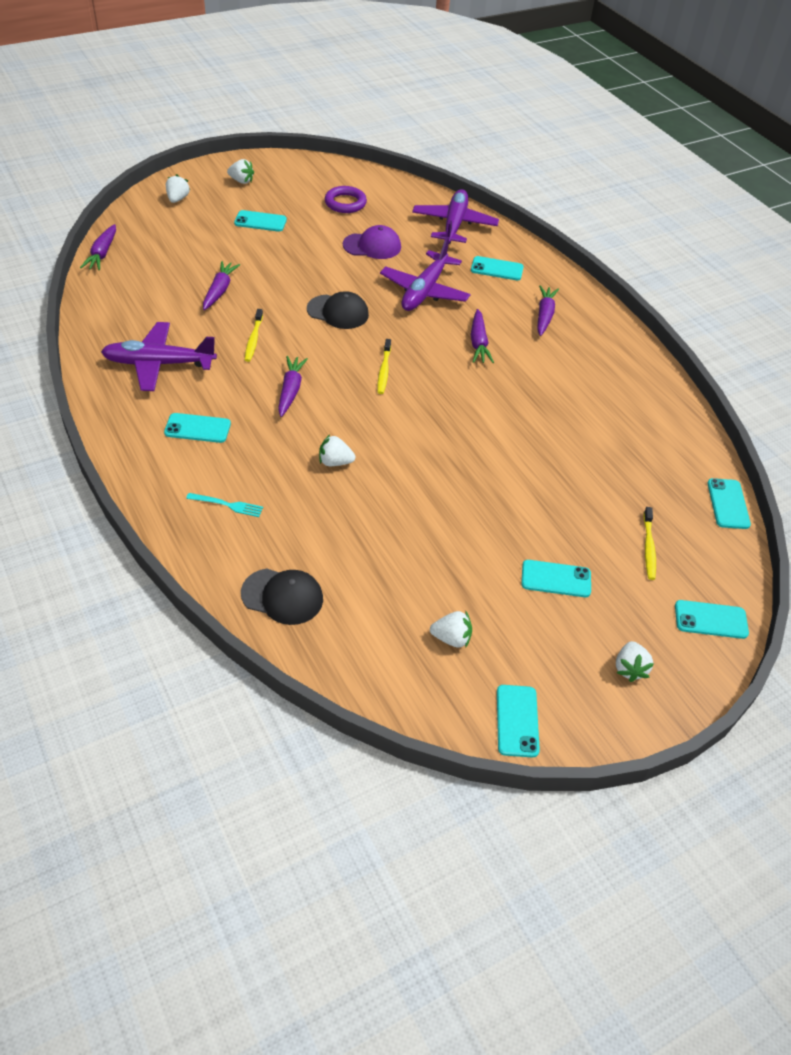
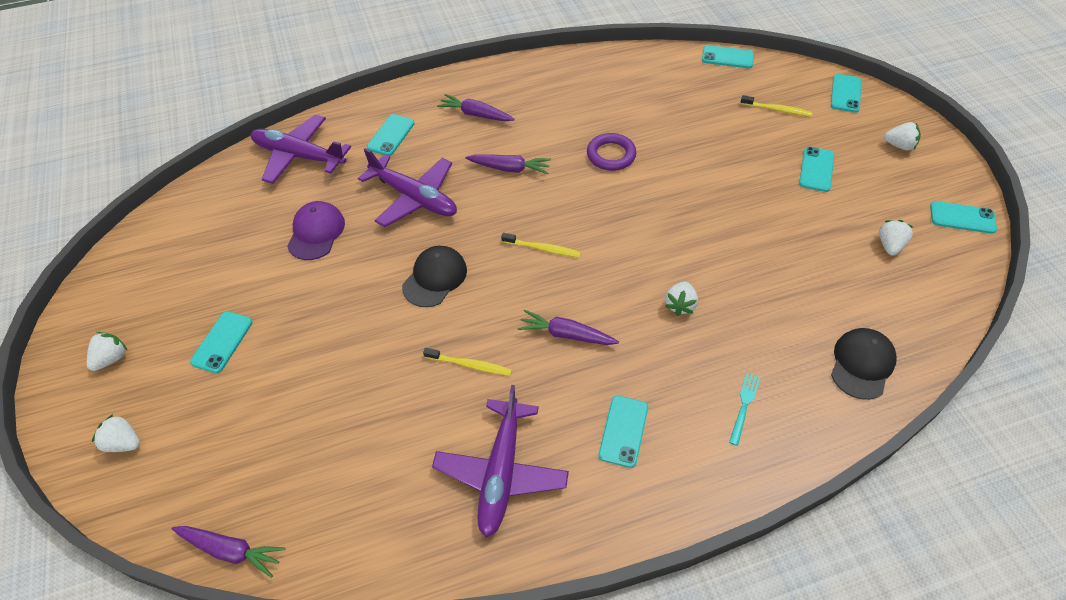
camera: 75 degrees left, 5 degrees up
purple carrot [203,261,240,310] -> none
purple ring [325,186,367,213] -> purple ring moved to [587,133,636,171]

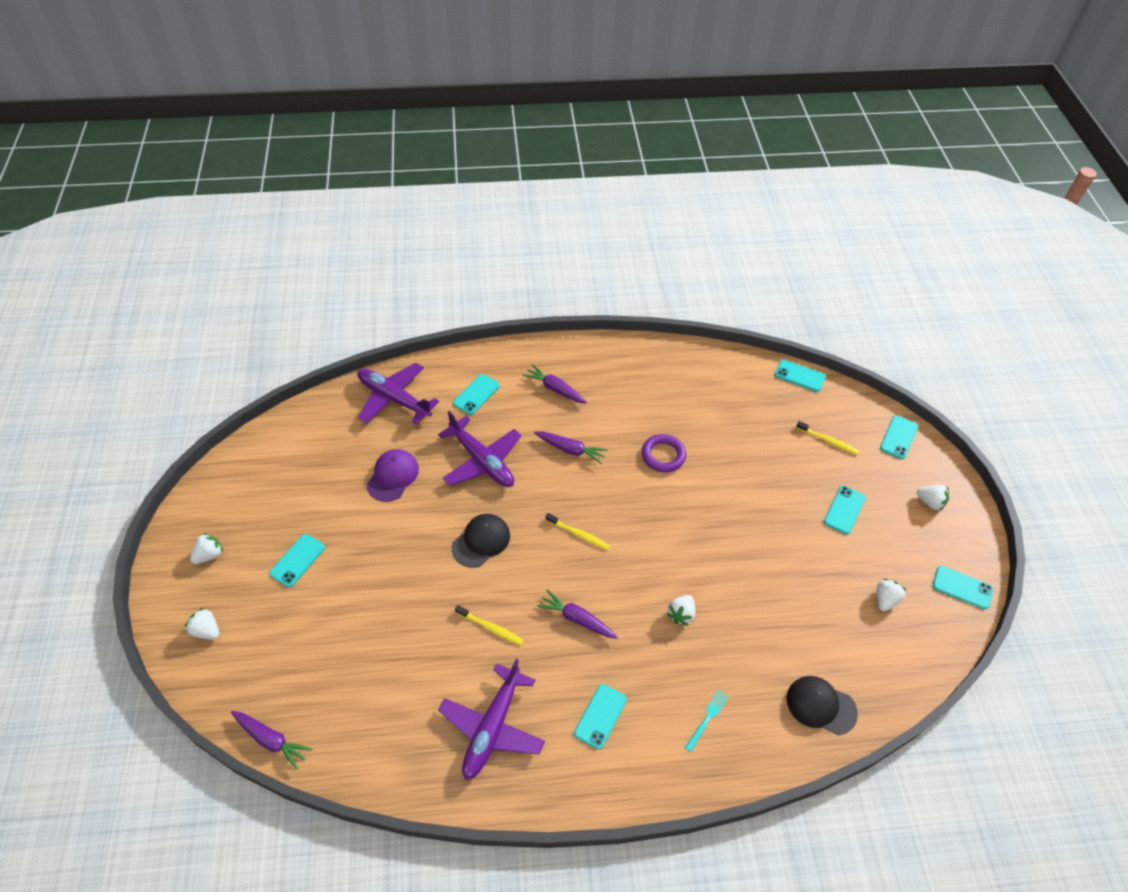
camera: 10 degrees right, 0 degrees up
black cap [831,328,897,400] -> black cap turned 105 degrees counterclockwise [786,676,858,735]

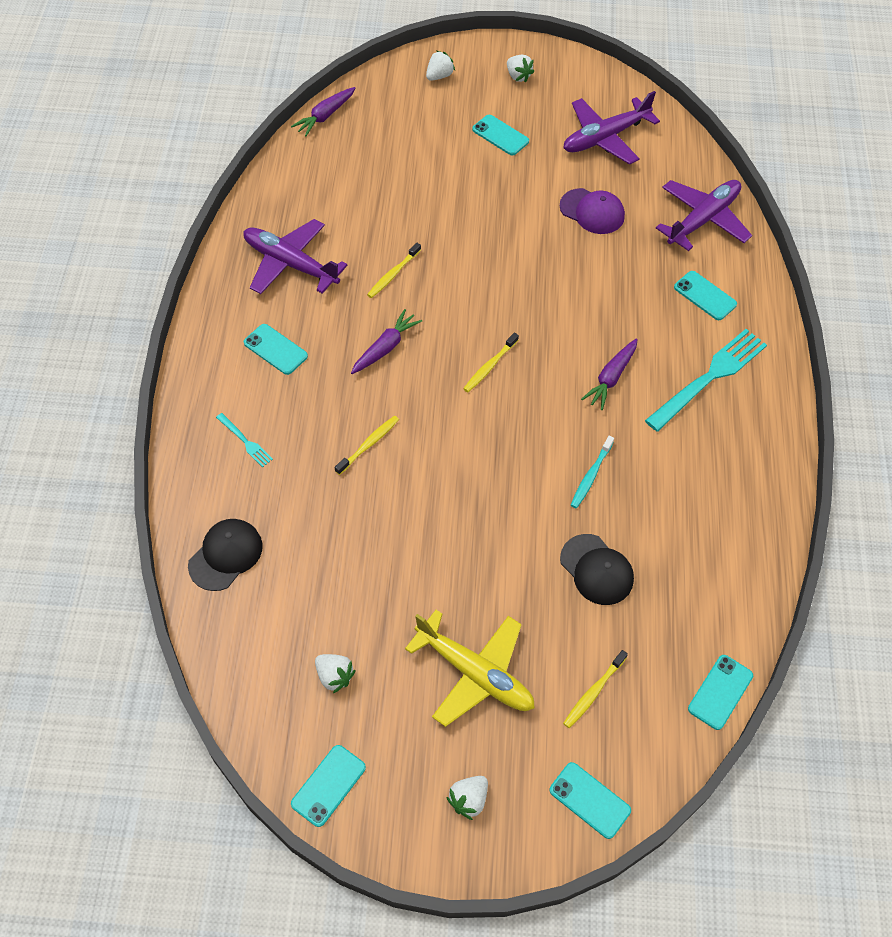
camera: 100 degrees right, 5 degrees up
purple plane [438,411,521,487] -> purple plane moved to [564,91,660,165]
black cap [451,514,510,568] -> black cap moved to [560,534,634,605]
purple carrot [522,364,587,404] -> turquoise fork [645,329,767,432]
purple ring [642,434,686,472] -> turquoise toothbrush [571,436,614,508]
white strawberry [666,595,695,626] -> yellow toothbrush [335,416,399,475]
turquoise phone [824,486,866,534] -> yellow plane [405,610,535,727]

